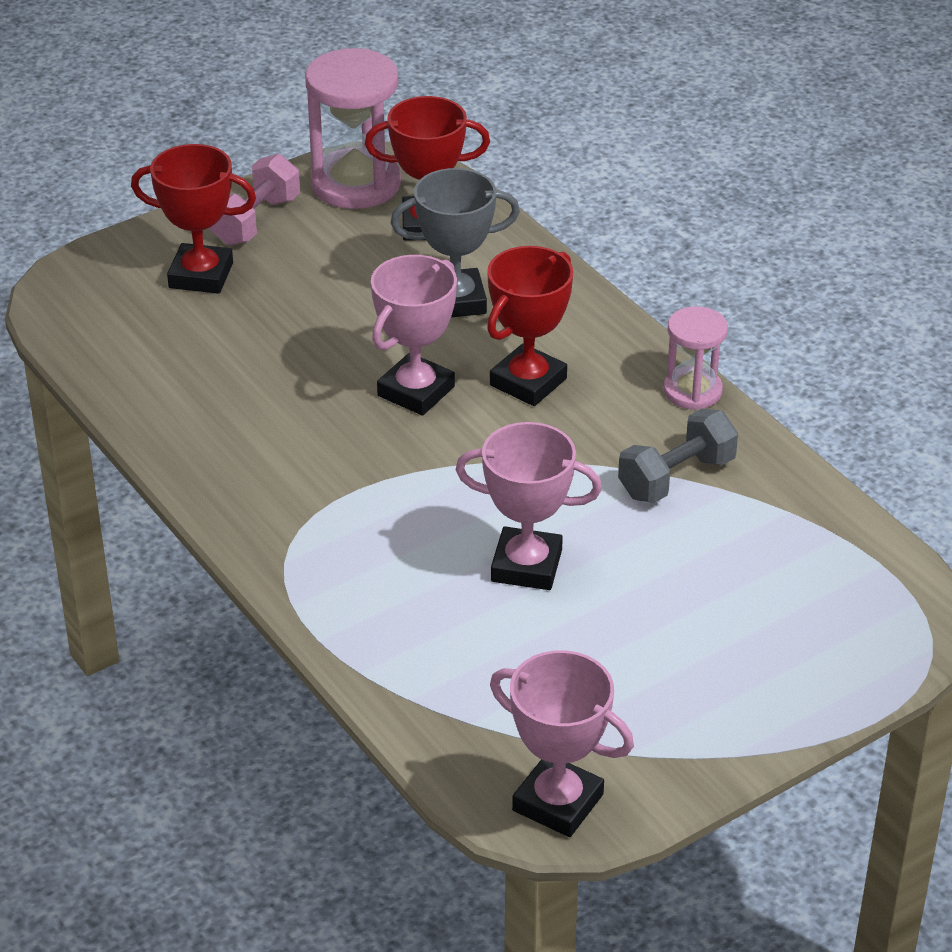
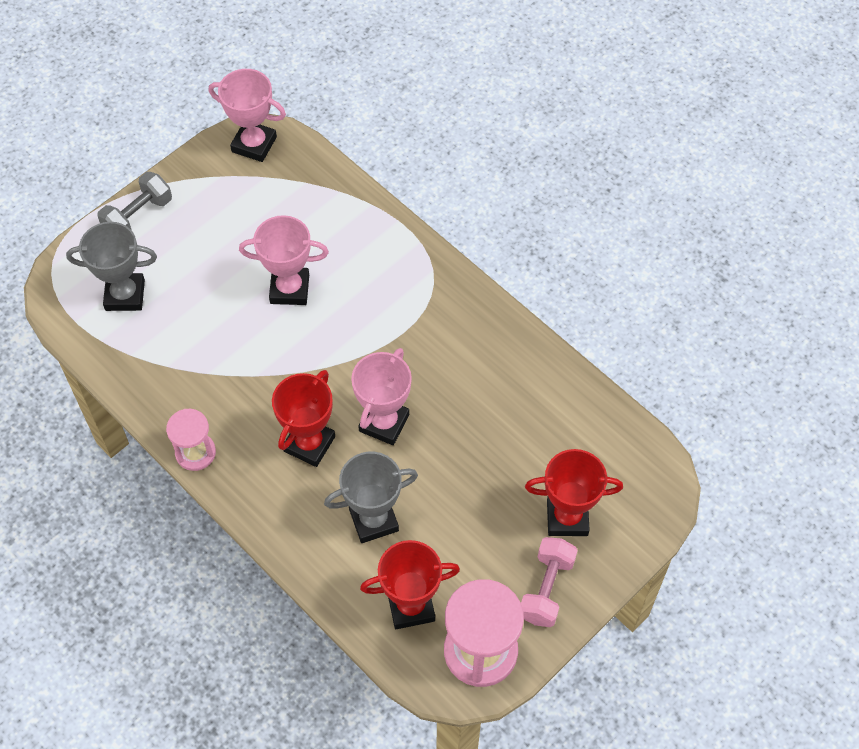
camera: 170 degrees right, 20 degrees up
grey dumbbell [618,409,738,503] -> grey dumbbell moved to [97,172,172,230]
none -> grey trophy [66,222,157,311]

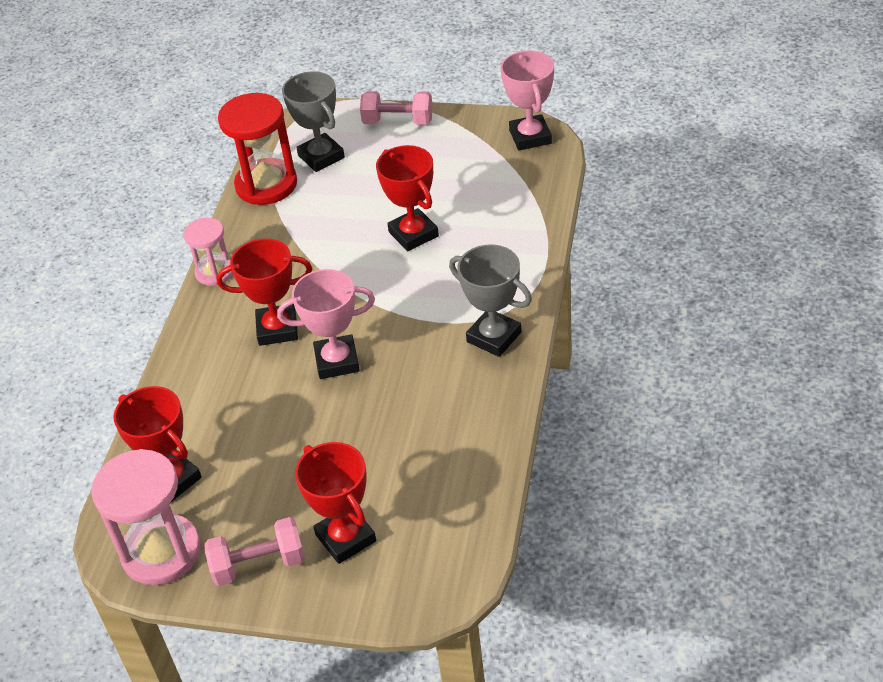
camera: 60 degrees right, 15 degrees down
grey dumbbell [97,172,172,230] -> pink dumbbell [360,91,433,125]
pink trophy [239,215,329,305] -> red trophy [376,145,439,251]
grey trophy [324,452,418,543] -> grey trophy moved to [449,245,532,357]
none -> red hourglass [218,93,297,205]

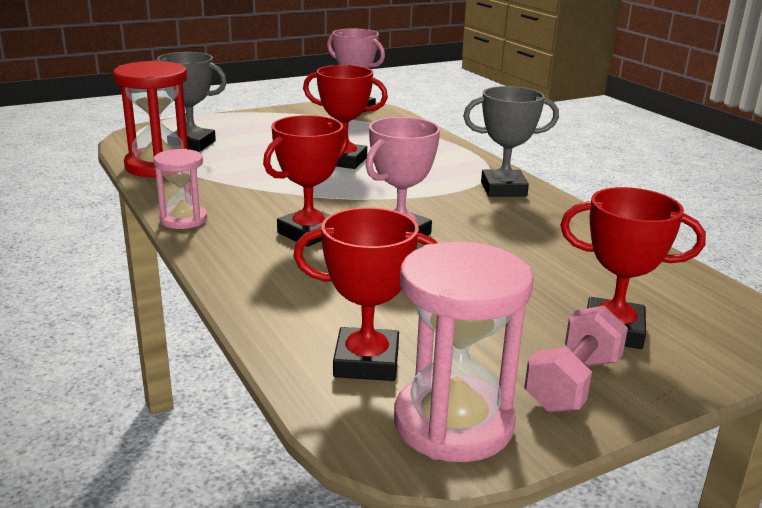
camera: 45 degrees left, 20 degrees down
pink dumbbell [360,91,433,125] -> none

